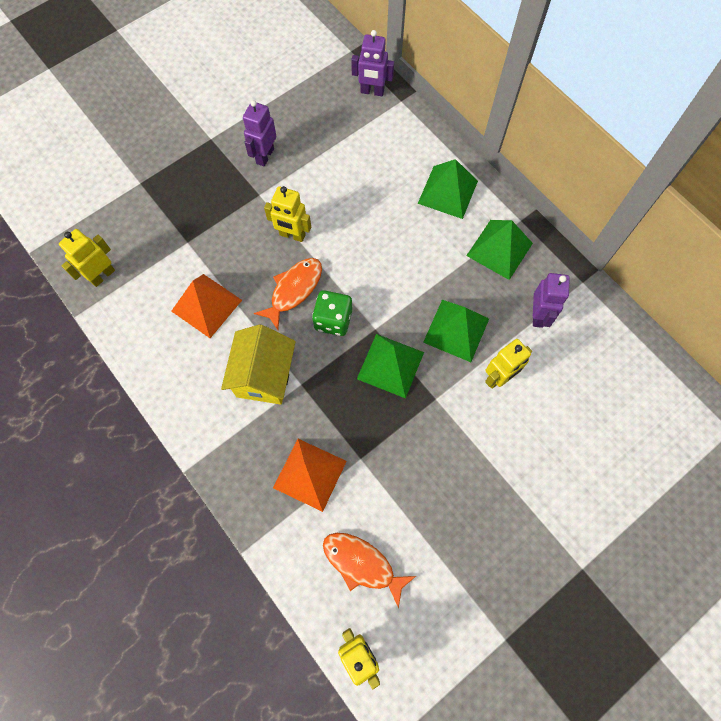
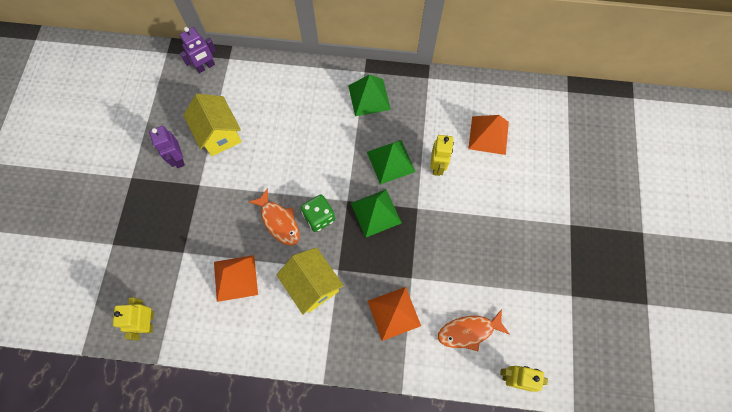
camera: 45 degrees left, 0 degrees up
orange fish [254,258,322,330] -> orange fish turned 150 degrees clockwise [249,188,300,246]
yellow robot [264,186,311,242] -> none
green pyramid [418,159,478,219] -> none
purple robot [533,273,570,328] -> none
none -> yellow house [183,94,242,156]
none -> orange pyramid [468,115,509,155]

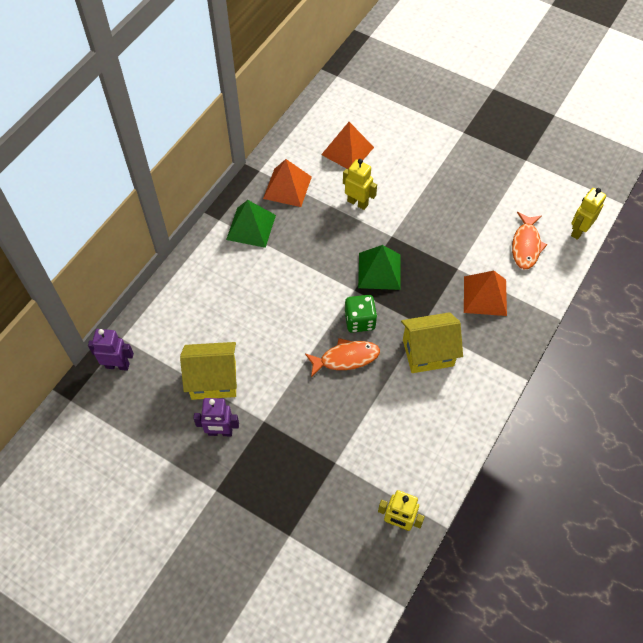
camera: 65 degrees left, 10 degrees down
purple robot [179,27,216,73] -> purple robot turned 75 degrees counterclockwise [88,329,134,371]
orange pyramid [214,255,258,302] -> orange pyramid moved to [263,159,312,207]
green pyramid [367,140,415,184] -> none

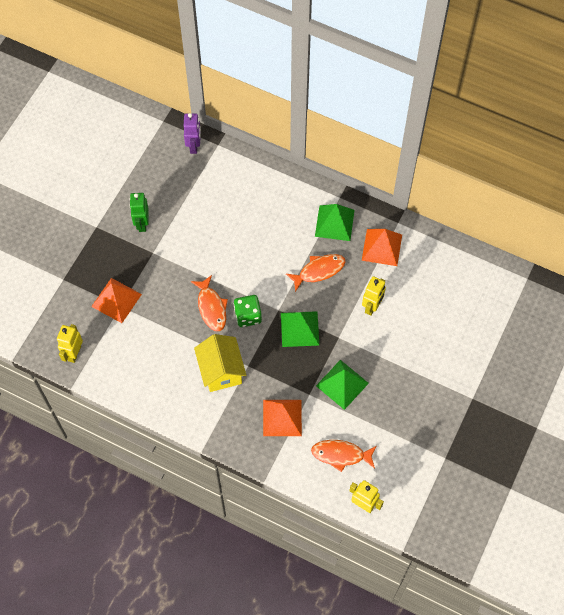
camera: 85 degrees right, 5 degrees up
yellow house [180,342,237,400] -> none
purple robot [193,398,239,437] -> green robot [130,193,149,232]
orange pyramid [321,122,374,169] -> orange pyramid moved to [91,278,142,323]
none -> orange fish [286,254,346,292]
none -> green pyramid [316,360,369,410]

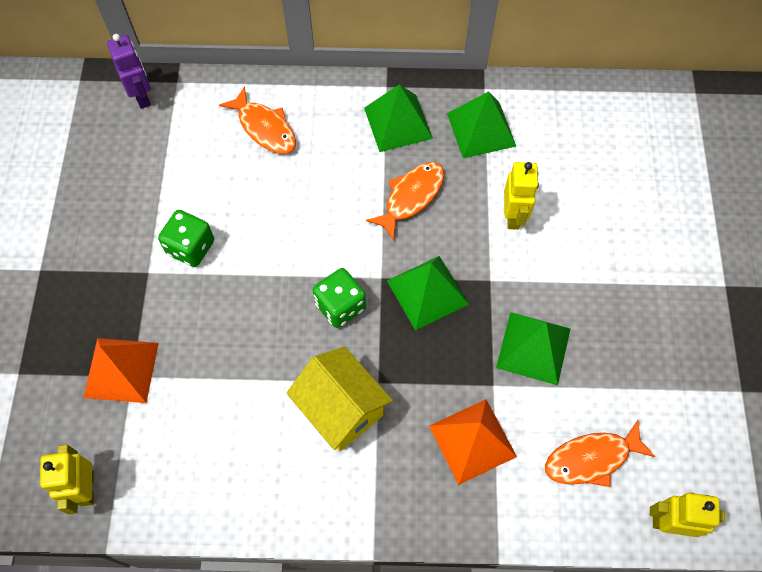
camera: 25 degrees left, 0 degrees up
green robot [130,193,149,232] -> none
orange fish [191,275,228,331] -> orange fish moved to [219,86,296,154]
orange pyramid [362,229,402,266] -> green pyramid [447,91,516,158]
none -> green dice [158,210,214,267]

